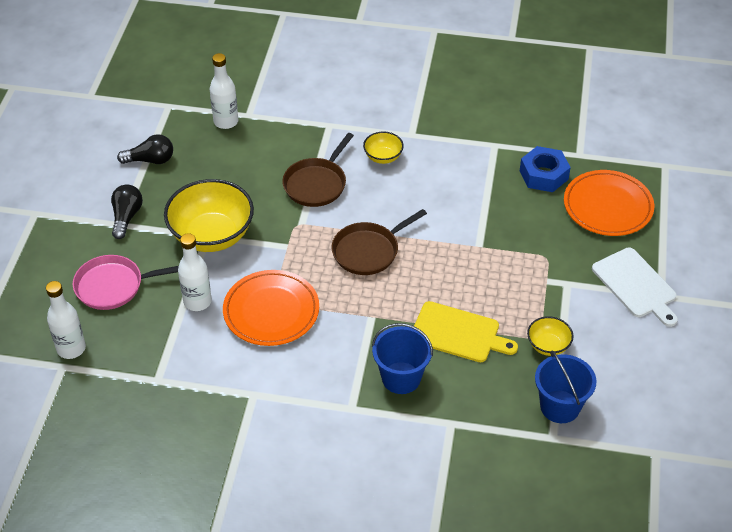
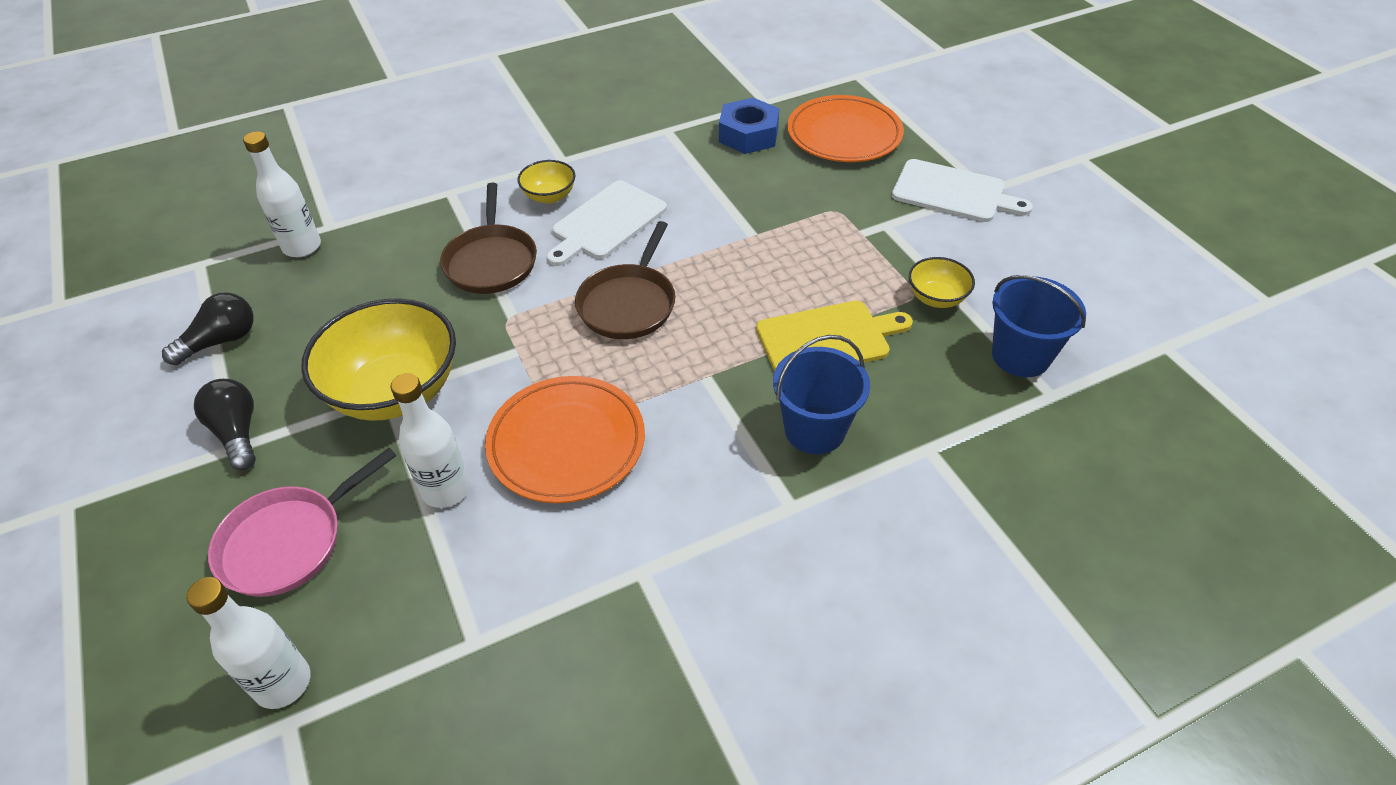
camera: 35 degrees left, 0 degrees up
none -> white cutting board [547,181,667,266]

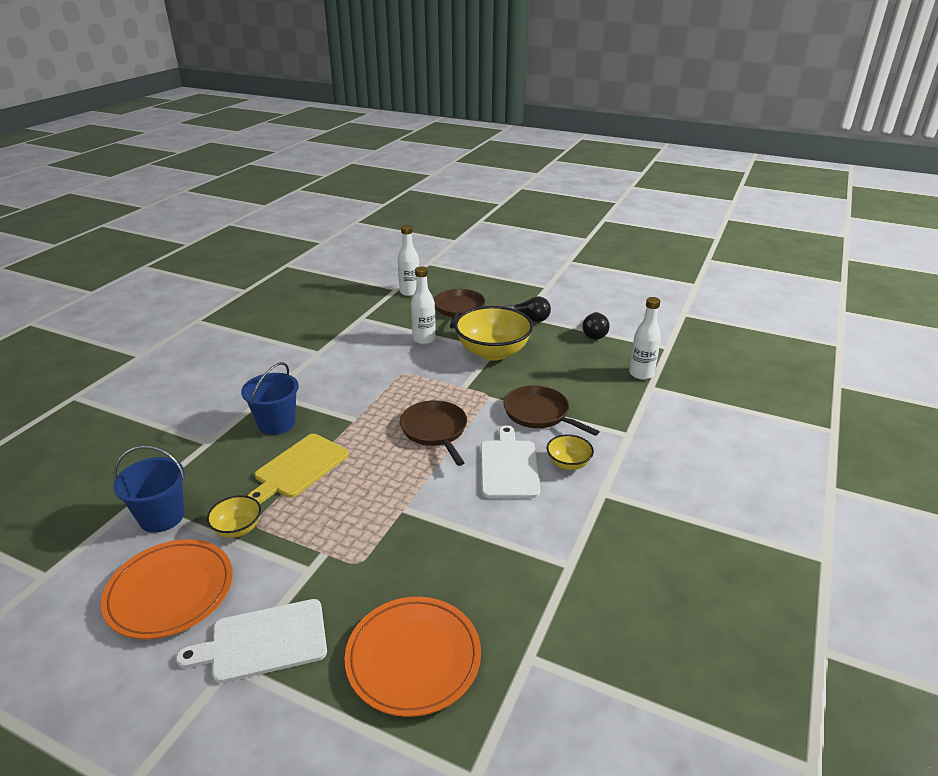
camera: 140 degrees right, 15 degrees down
pink pan [208,448,396,597] -> brown pan [434,289,485,329]
orange plate [485,376,645,503] -> orange plate moved to [101,539,233,639]
blue nut [719,98,779,154] -> none

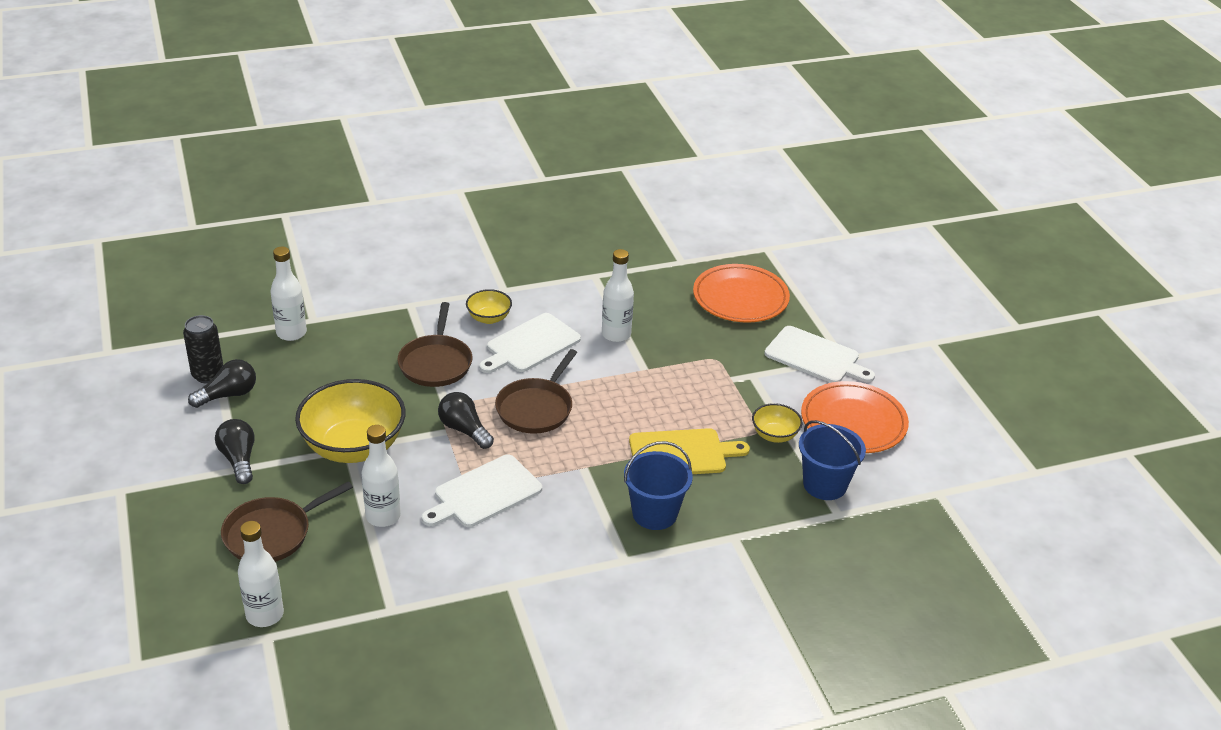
camera: 135 degrees left, 5 degrees up
none -> black can [183,315,223,383]
none -> white cutting board [422,455,542,527]
none -> black light bulb [438,392,494,449]
none -> white bottle [602,249,634,342]

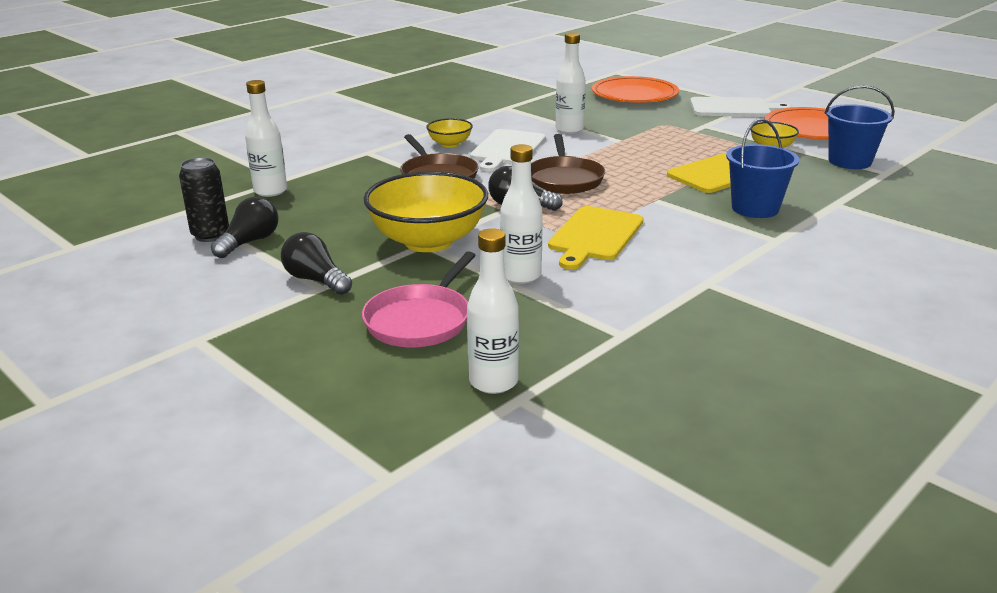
camera: 25 degrees left, 10 degrees down
brown pan [221,481,353,562] -> pink pan [362,251,476,347]
white cutting board [422,455,542,527] -> yellow cutting board [548,206,644,270]

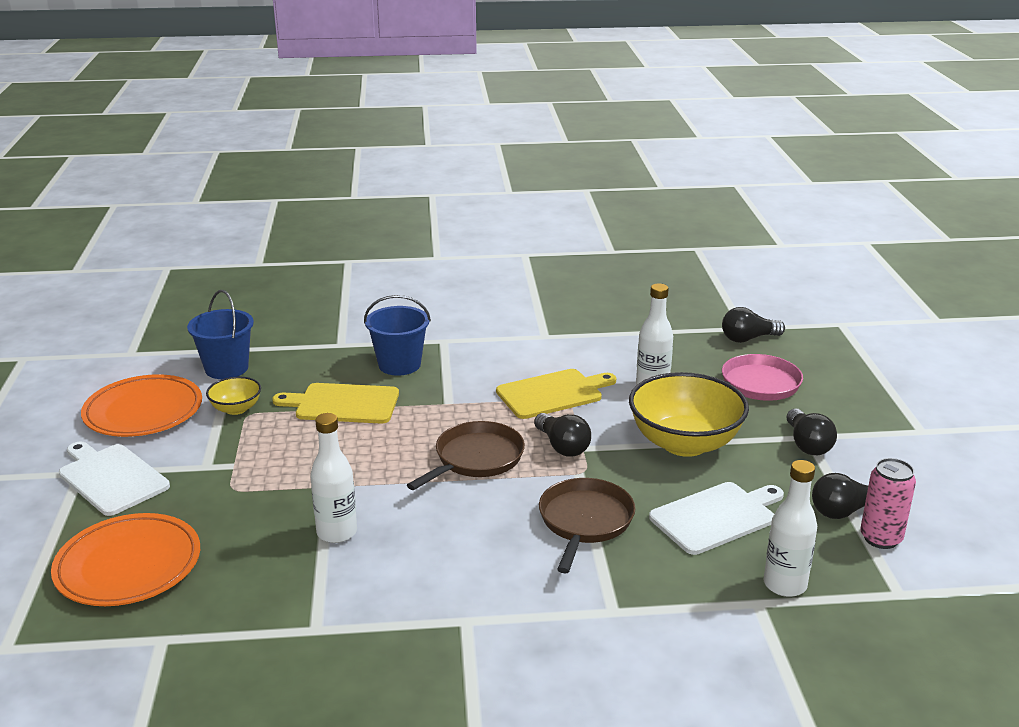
camera: 140 degrees left, 0 degrees up
black can [179,157,229,242] -> pink can [860,458,916,549]
yellow bowl [426,118,473,148] -> none
white bottle [467,228,519,394] -> black light bulb [722,307,785,343]
white cutting board [470,129,546,172] -> white cutting board moved to [649,482,784,555]

